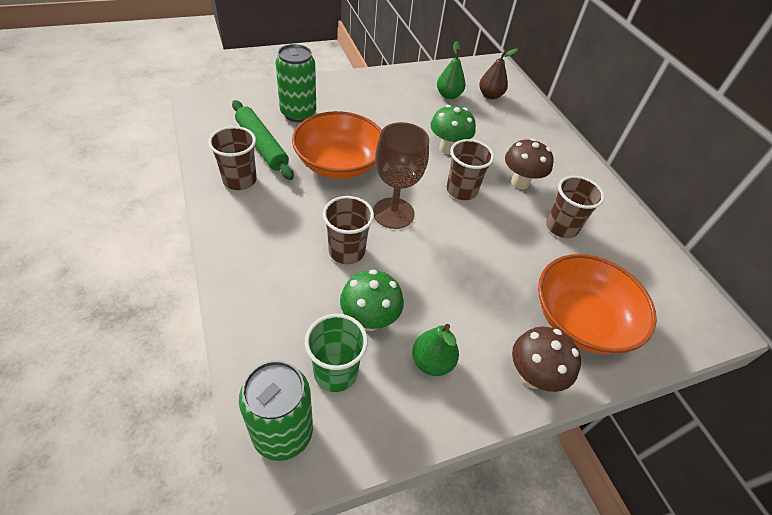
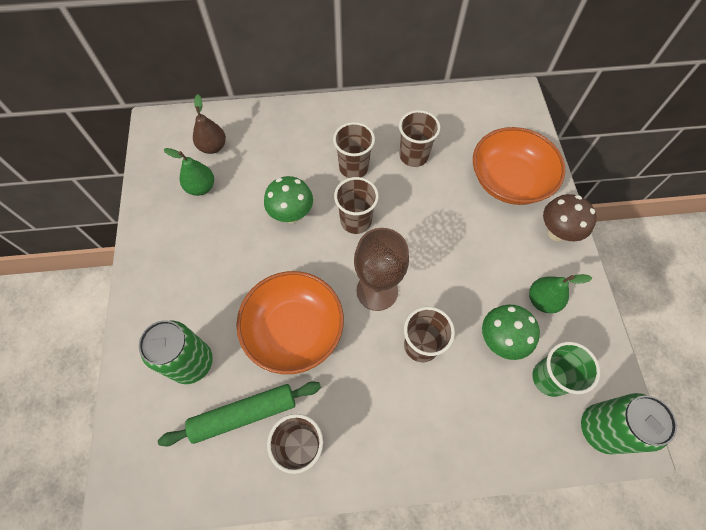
camera: 70 degrees left, 15 degrees up
brown mushroom [505,138,554,189] -> brown cup [333,122,375,178]

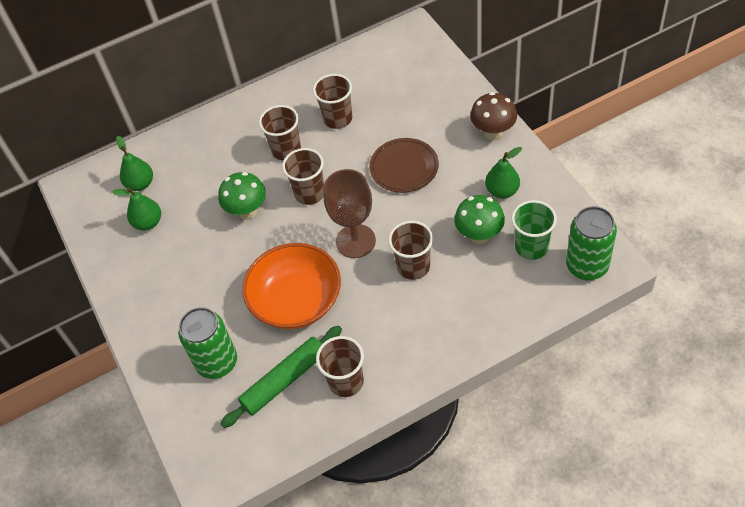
camera: 15 degrees left, 10 degrees down
brown pear [193,94,226,154] -> green pear [116,136,153,191]
orange bowl [473,127,566,205] -> none
none -> brown plate [369,138,439,193]

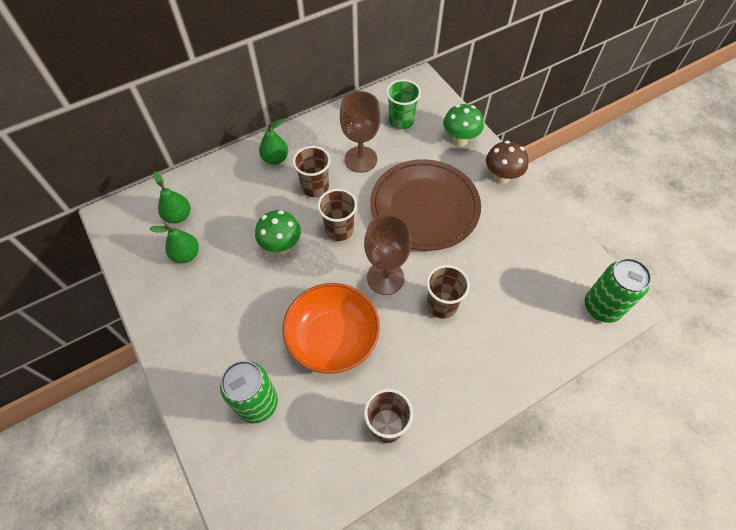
camera: 10 degrees left, 5 degrees up
green rolling pin [221,326,342,428] -> none
brown cup [313,74,352,129] -> brown goblet [340,91,381,173]
brown plate [369,138,439,193] -> brown plate [370,159,481,251], size x1.74
green mushroom [454,195,505,244] -> green mushroom moved to [443,104,484,146]
green pear [485,147,522,199] -> green pear moved to [259,119,288,165]
green cup [511,200,557,260] -> green cup moved to [386,79,421,129]

